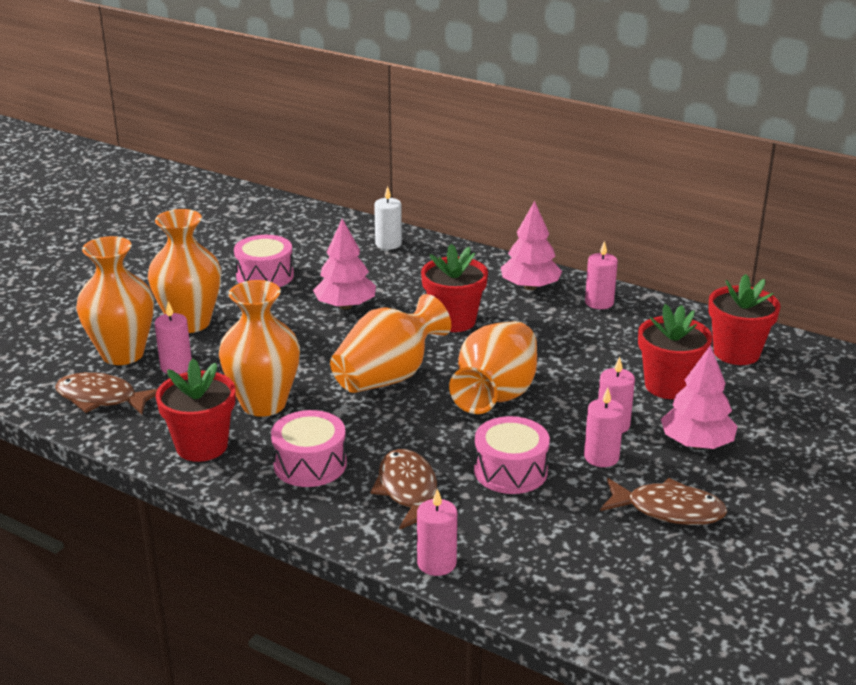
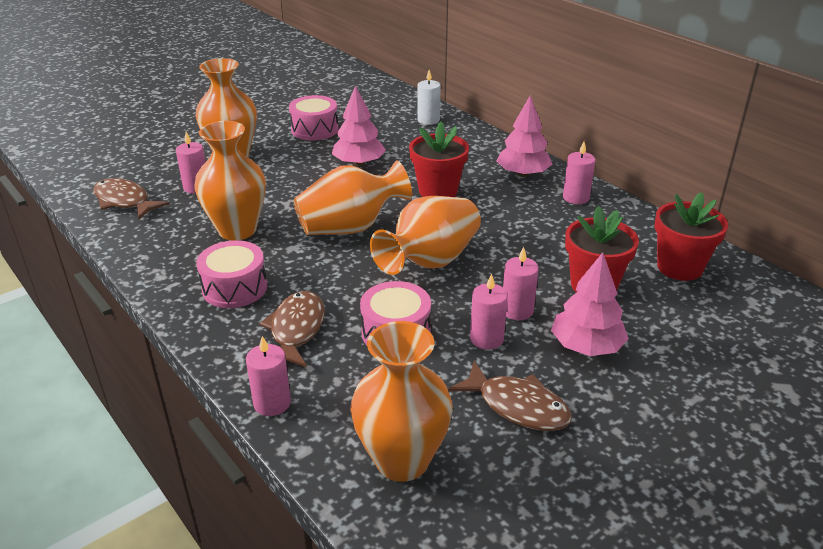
camera: 20 degrees right, 5 degrees up
orange vase [76,236,154,365] -> orange vase moved to [350,321,453,482]
red flower pot [155,359,235,462] -> none

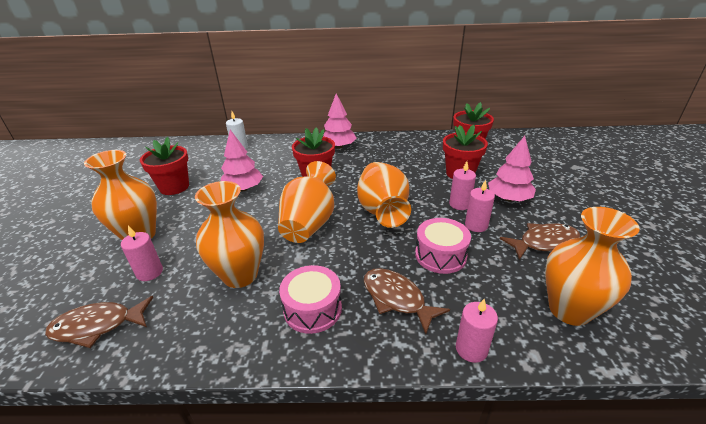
camera: 50 degrees left, 0 degrees up
pink drum [289,95,339,140] -> red flower pot [140,137,189,195]
pink candle [563,142,596,204] -> none

